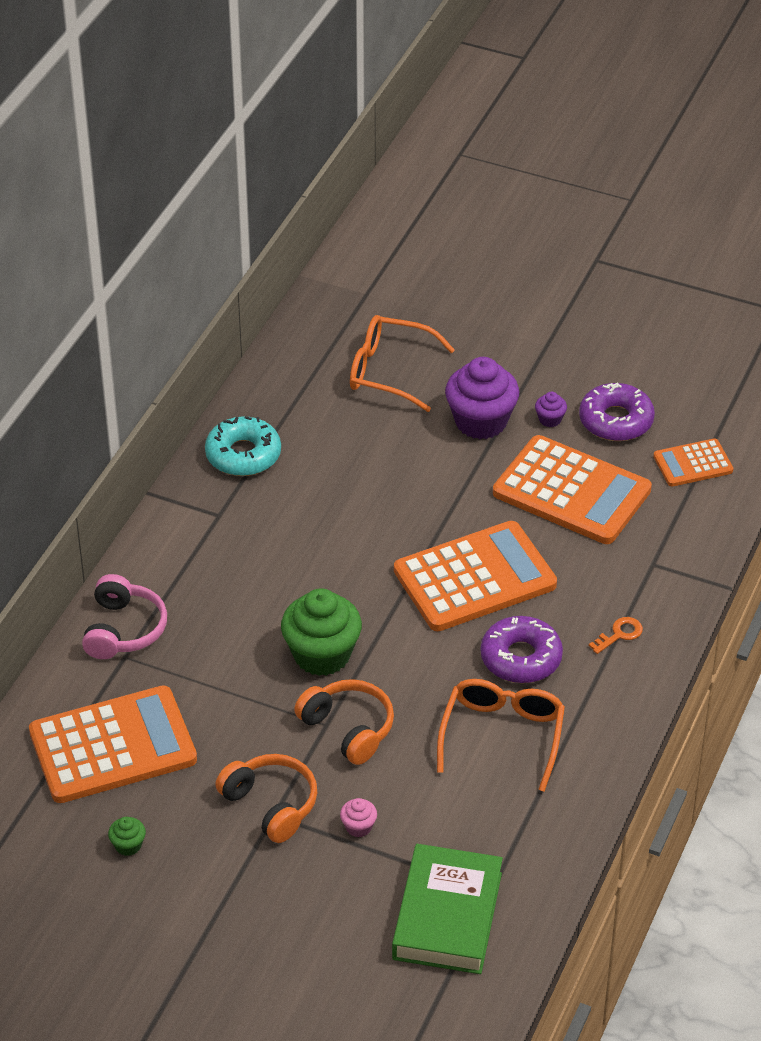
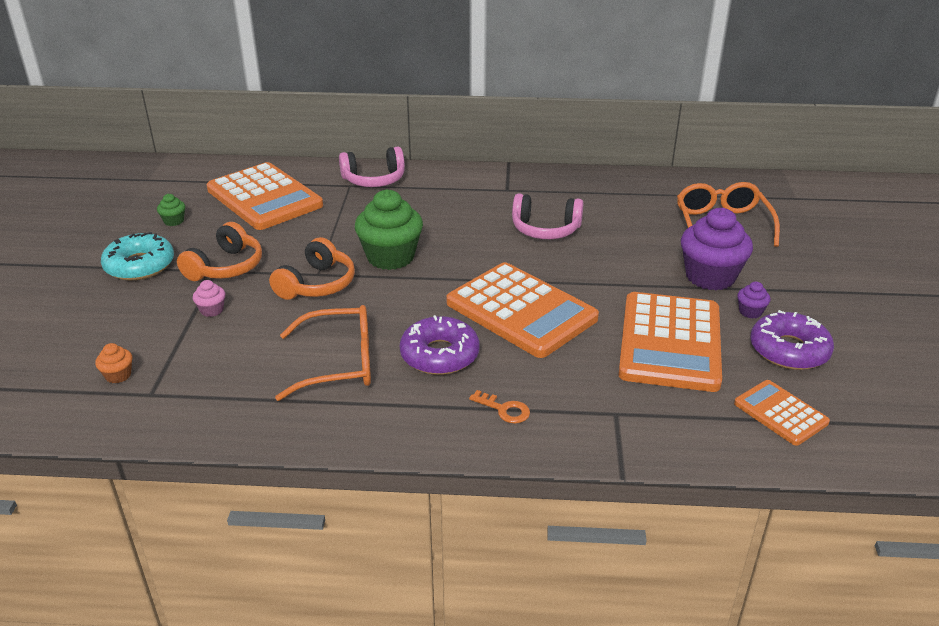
camera: 70 degrees right, 10 degrees down
turquoise donut [205,416,281,476] -> turquoise donut moved to [101,232,174,280]
green book [392,844,503,974] -> orange cupcake [95,343,132,383]
none -> pink headphones [512,193,584,239]

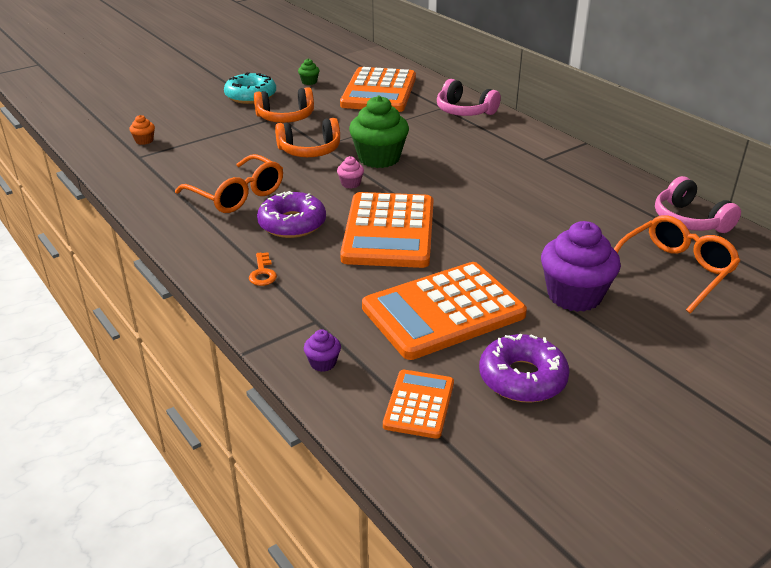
camera: 50 degrees right, 0 degrees up
pink cupcake [193,280,225,317] -> pink cupcake moved to [337,156,364,189]
pink headphones [512,193,584,239] -> pink headphones moved to [655,176,741,233]
purple cupcake [737,282,771,319] -> purple cupcake moved to [304,329,341,372]

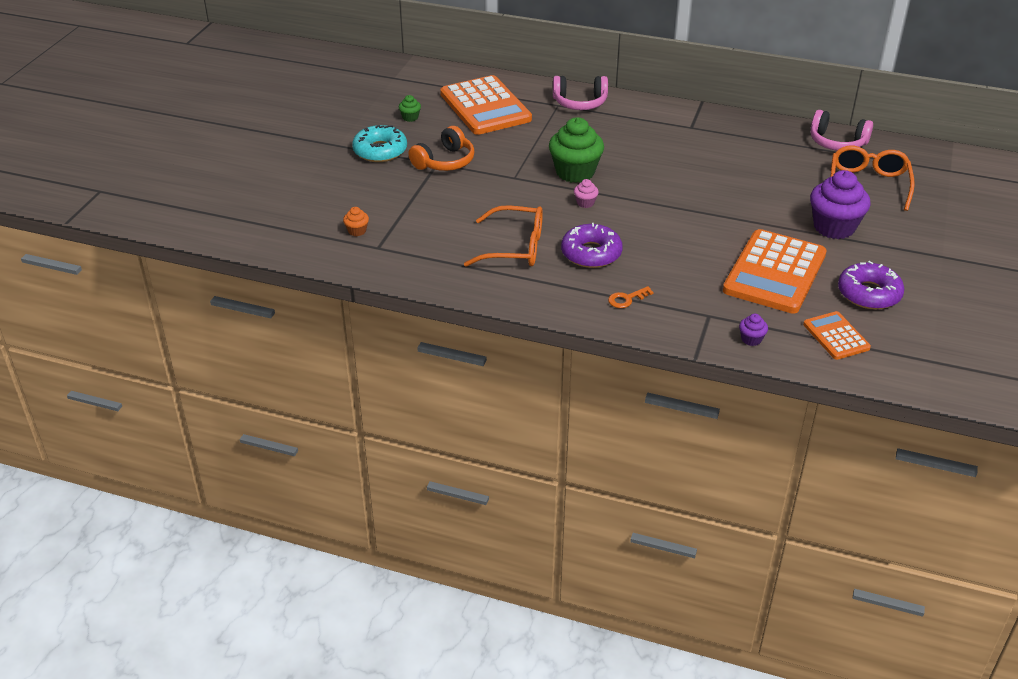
camera: 35 degrees left, 5 degrees up
orange key [249,252,277,286] -> orange key turned 105 degrees clockwise [608,286,654,308]
orange headphones [275,118,340,157] -> none
orange calculator [340,192,434,268] -> none

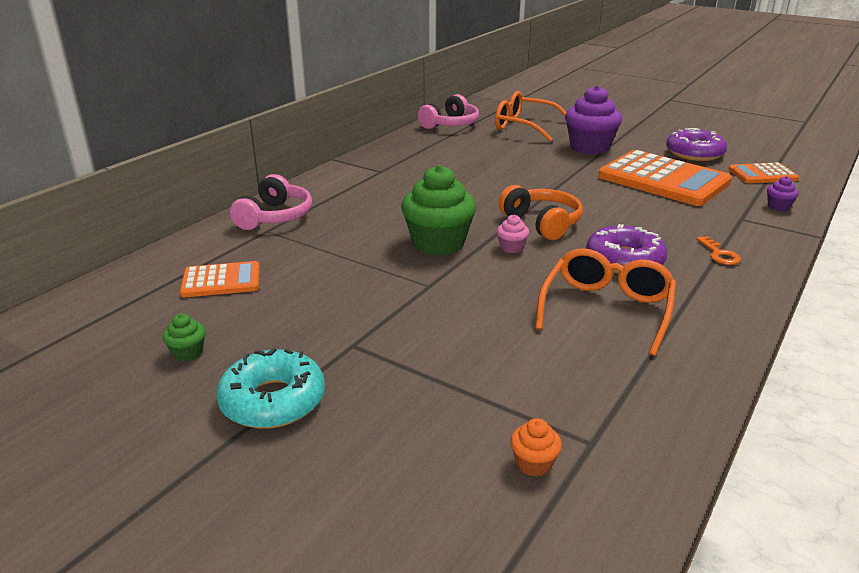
camera: 75 degrees left, 10 degrees down
orange headphones [408,126,475,171] -> orange headphones moved to [498,185,583,240]
orange calculator [440,75,532,135] -> orange calculator [180,261,260,297], size x0.51

